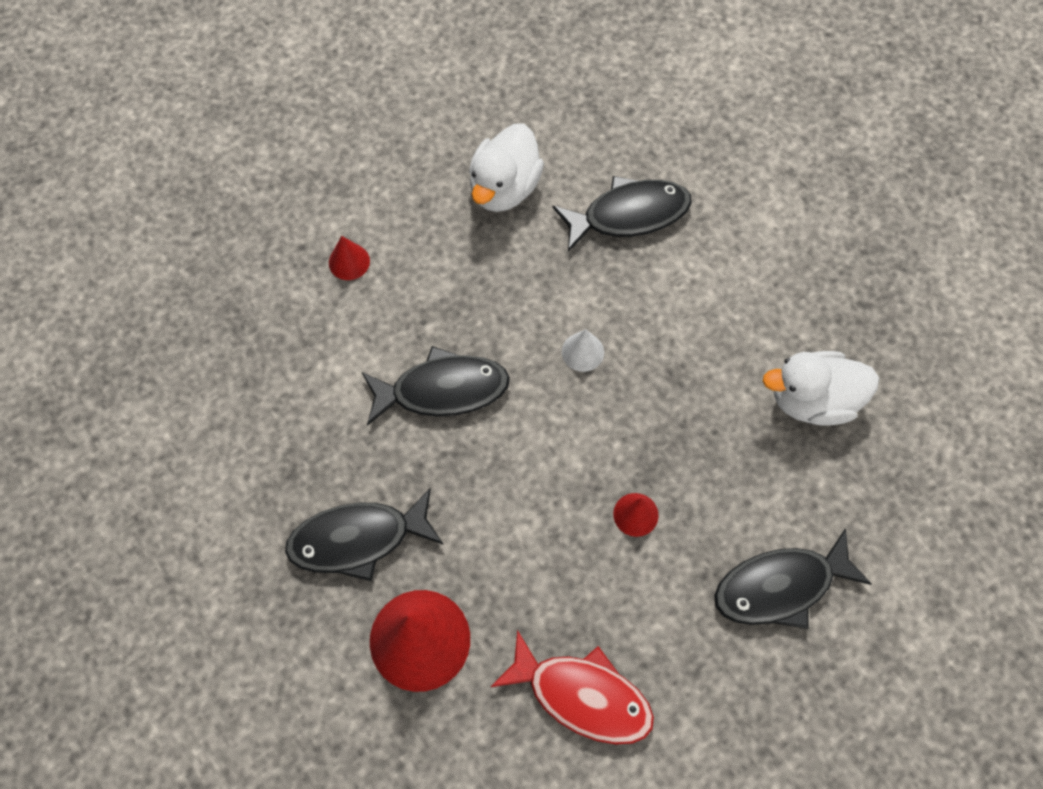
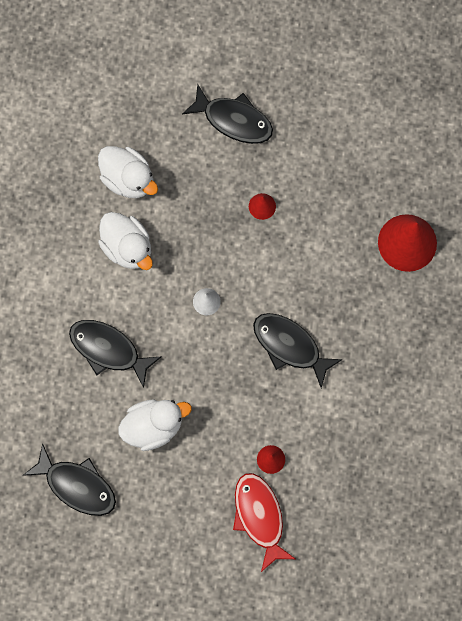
camera: 135 degrees left, 10 degrees up
black fish [285,488,444,581] -> black fish moved to [23,443,116,516]
red fish [491,630,654,744] -> red fish moved to [233,473,295,572]
none -> white duck [98,212,153,270]

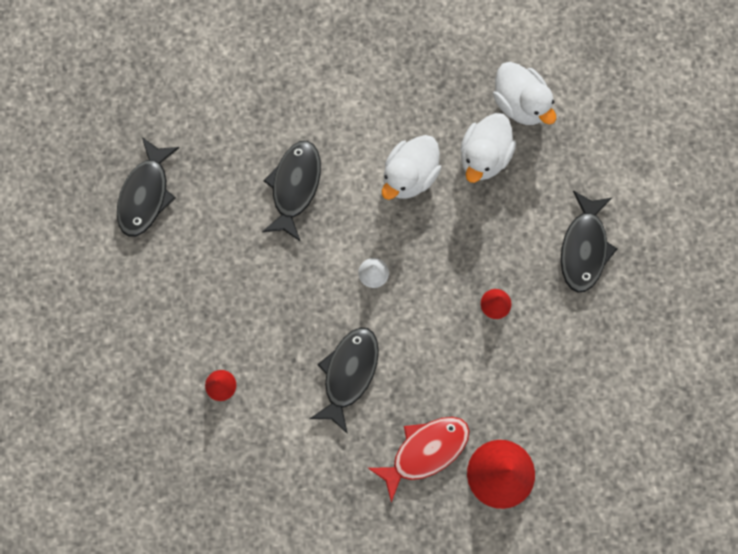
camera: 75 degrees right, 0 degrees up
white duck [118,399,192,451] -> white duck moved to [493,62,556,125]
red fish [233,473,295,572] -> red fish moved to [368,417,469,502]

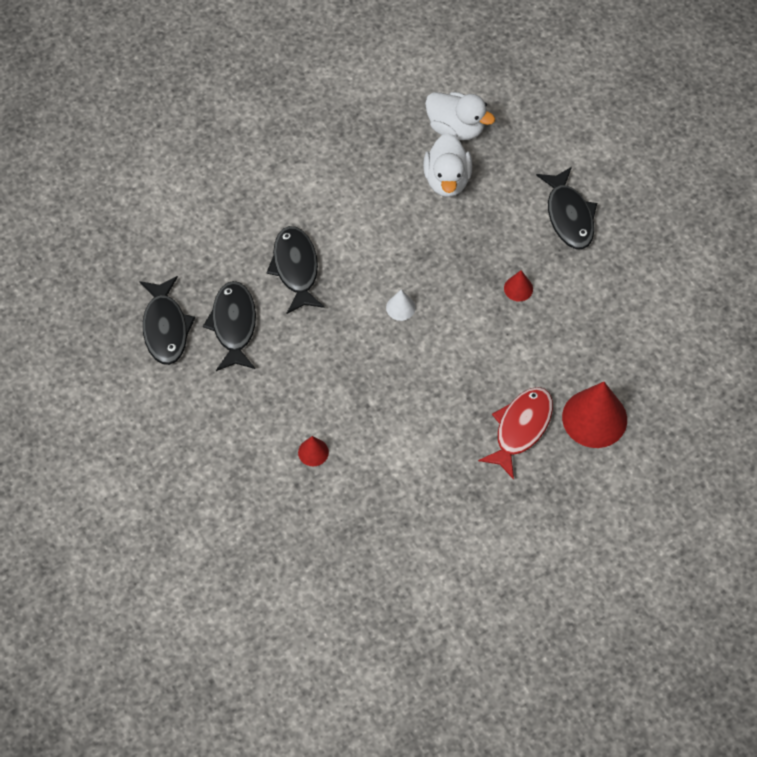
camera: 25 degrees left, 15 degrees down
black fish [310,327,379,434] -> black fish moved to [203,281,256,371]
white duck [382,135,441,200] -> none

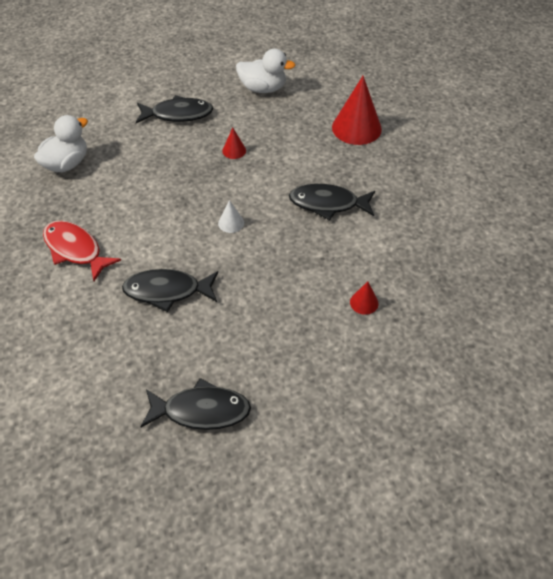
camera: 80 degrees left, 10 degrees down
black fish [203,281,256,371] -> black fish moved to [289,184,375,220]
white duck [423,133,472,197] -> white duck moved to [236,49,296,93]
red fish [478,387,553,480] -> red fish moved to [43,221,121,281]

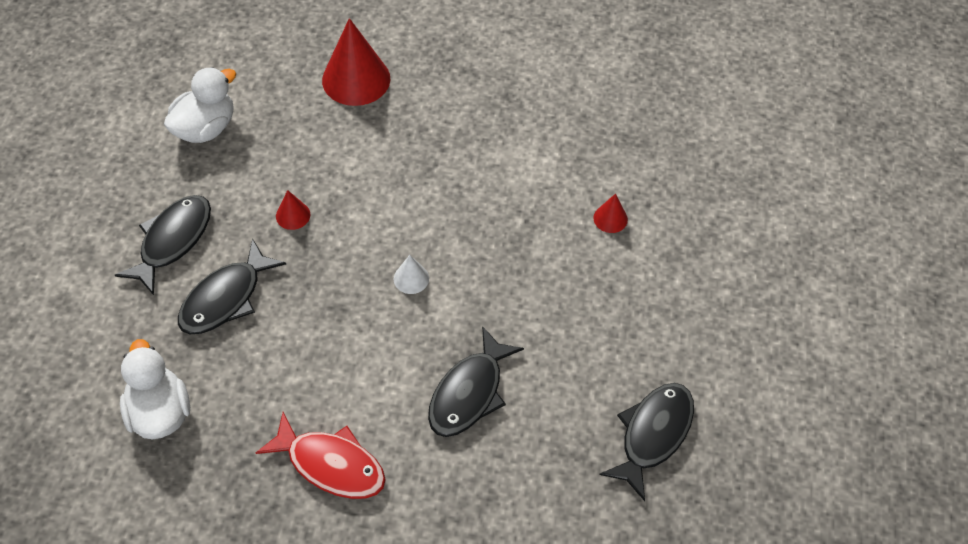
camera: 60 degrees left, 5 degrees up
red fish [43,221,121,281] -> red fish turned 135 degrees counterclockwise [256,412,386,499]
black fish [289,184,375,220] -> black fish moved to [178,238,286,334]

